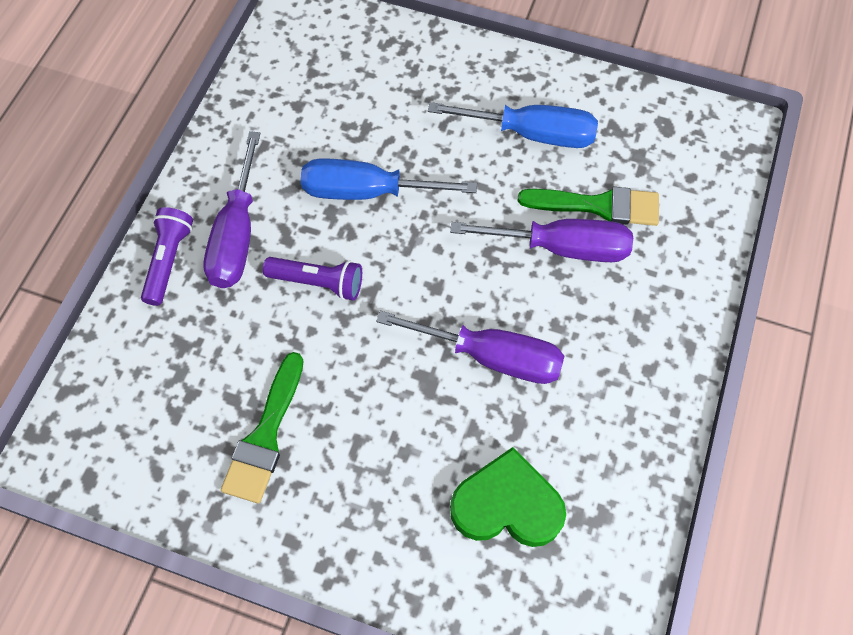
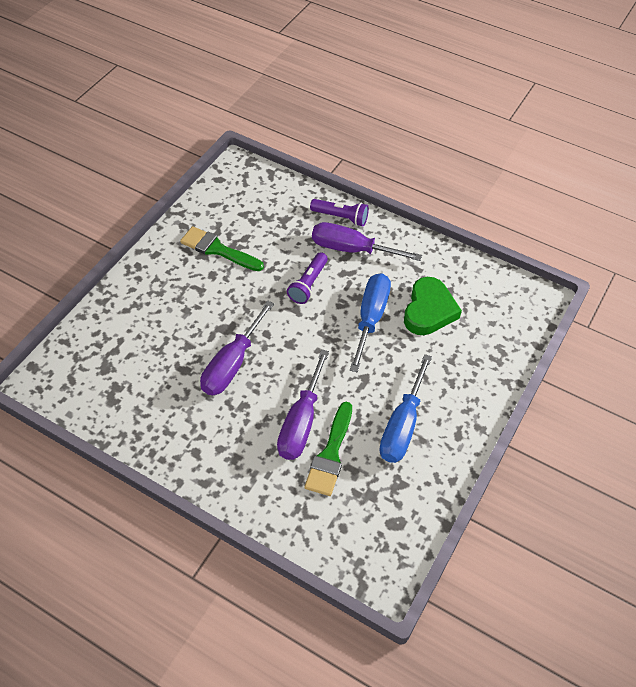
camera: 100 degrees right, 10 degrees down
green heart [450,447,566,547] -> green heart moved to [404,277,462,335]

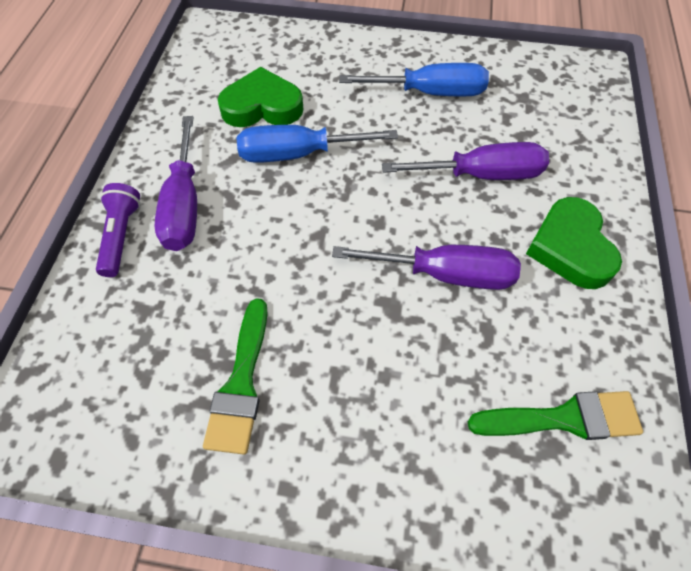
camera: 110 degrees left, 5 degrees up
purple flashlight [287,252,328,304] -> none
green brush [304,402,352,496] -> green brush moved to [468,391,643,440]
none -> green heart [526,197,622,289]

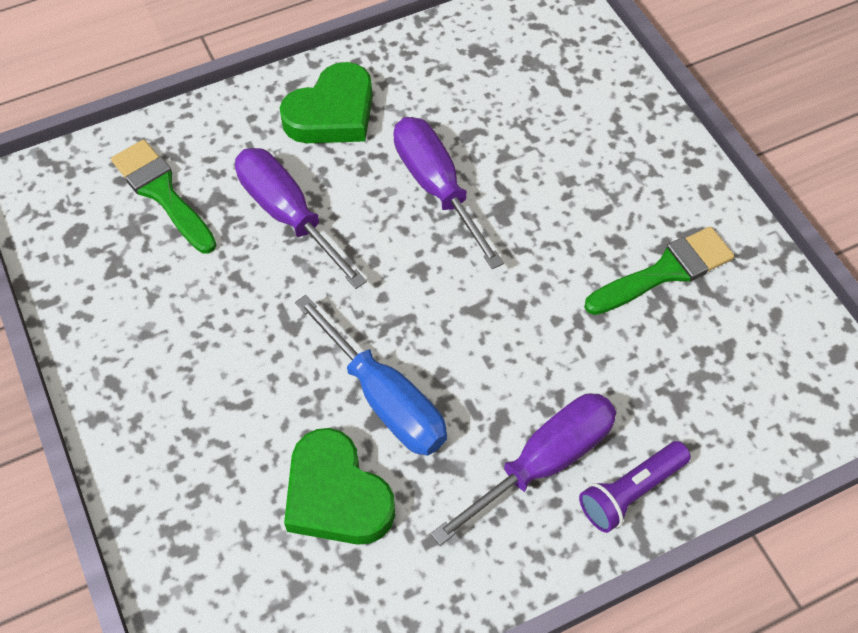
camera: 125 degrees left, 0 degrees up
blue screwdriver [339,63,489,96] -> none
green brush [468,391,643,440] -> green brush moved to [111,139,217,253]

